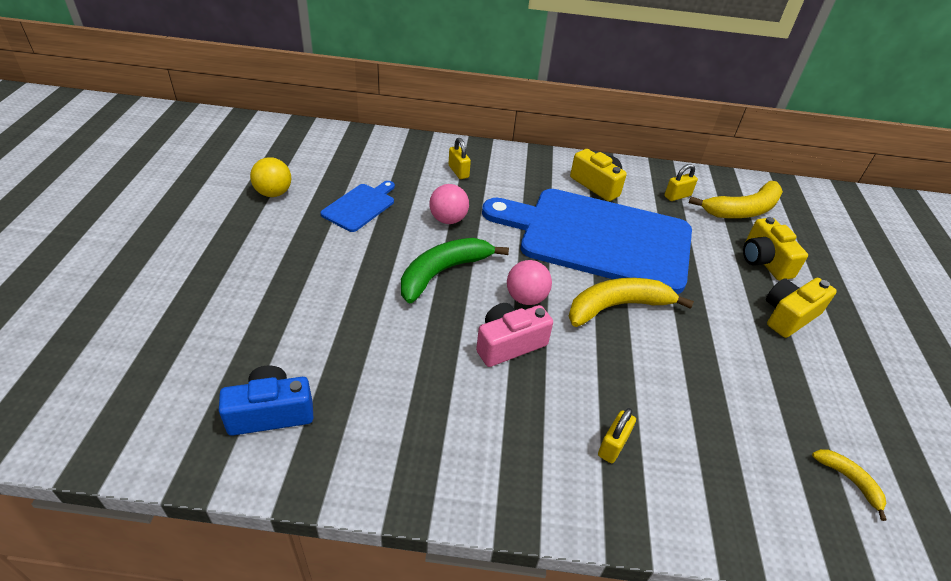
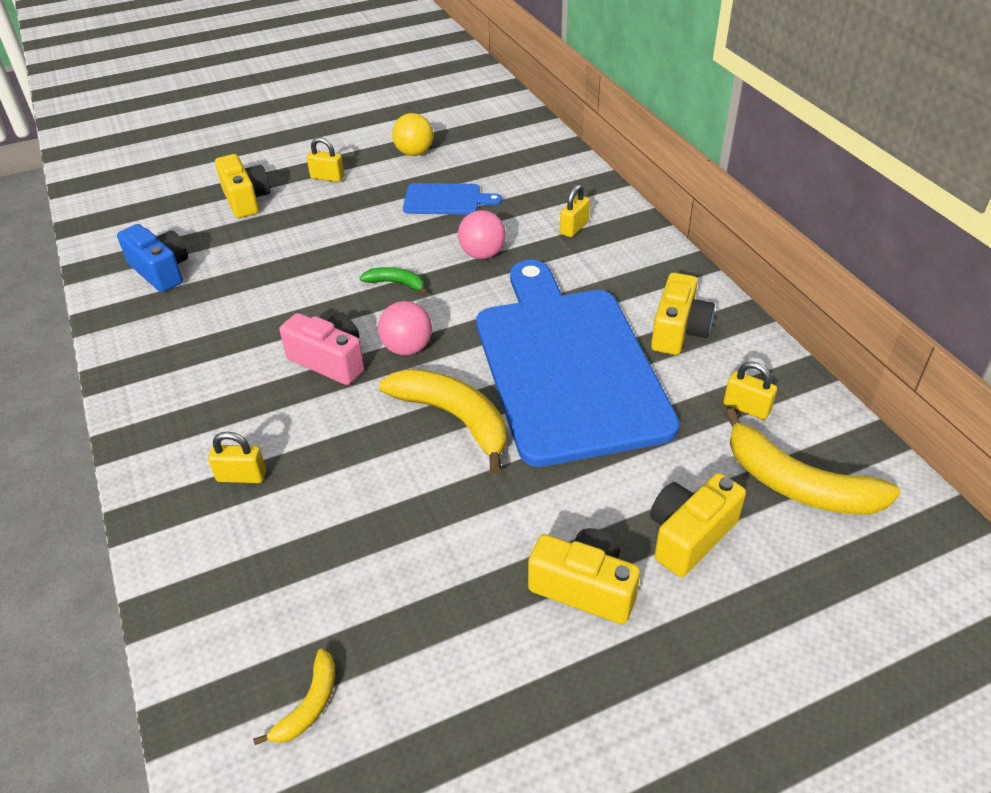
camera: 65 degrees right, 0 degrees up
green banana [401,238,509,303] -> green banana [360,267,427,295], size x0.50
none -> yellow camera [215,154,271,218]
none -> yellow padlock [307,137,344,182]

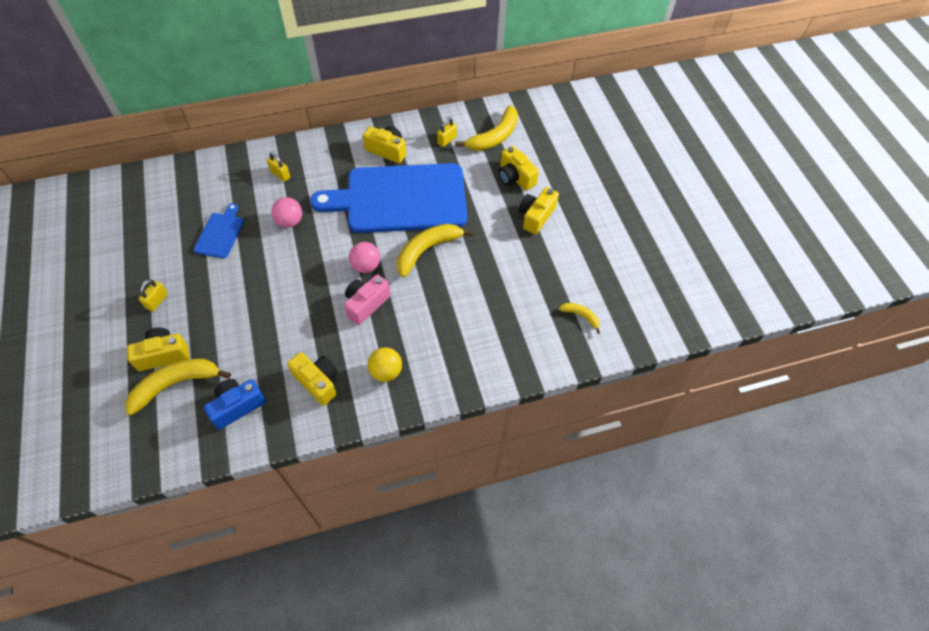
camera: 85 degrees left, 15 degrees up
yellow padlock [208,432,266,483] -> none
green banana [360,267,427,295] -> none
yellow ball [392,113,433,156] -> yellow ball moved to [368,347,402,382]
none -> yellow banana [125,359,231,415]
none -> yellow camera [287,352,338,406]

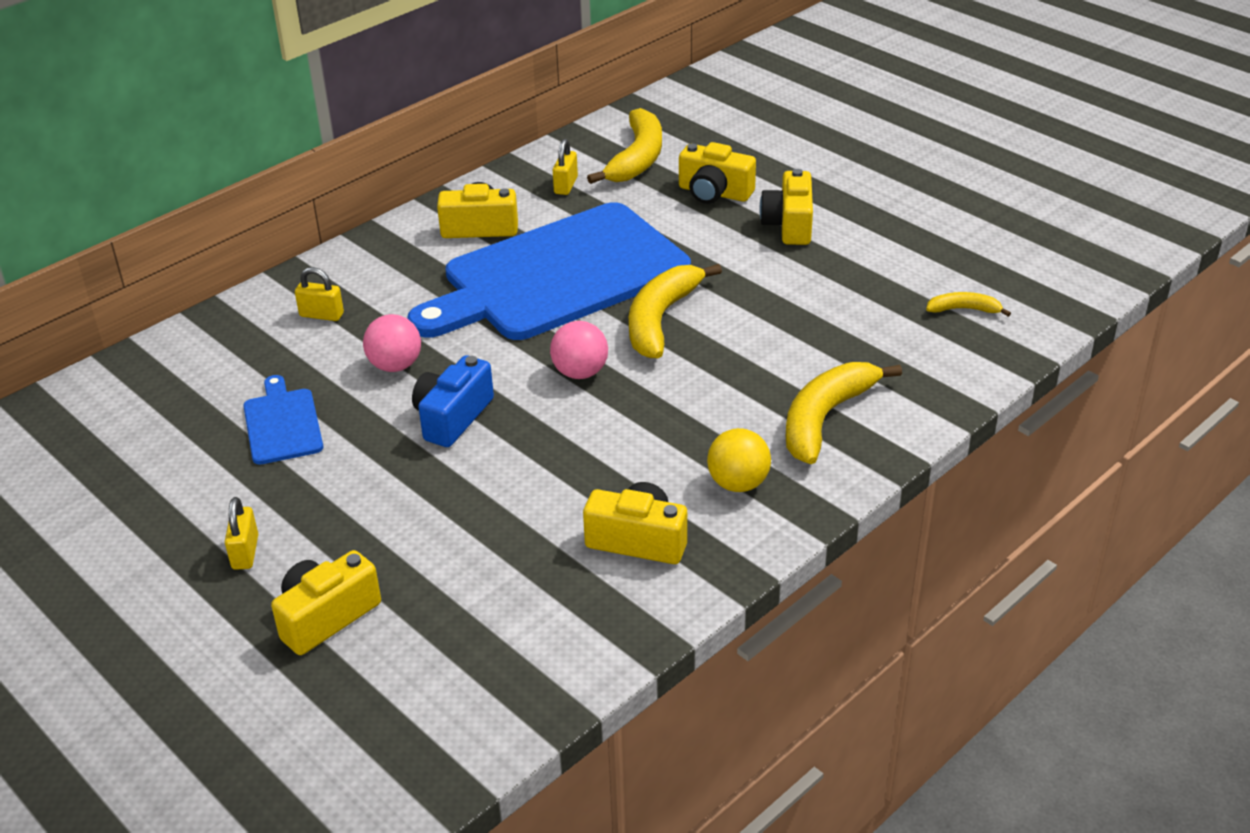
camera: 25 degrees left, 20 degrees down
yellow banana [125,359,231,415] -> yellow banana moved to [786,362,902,464]
blue camera [204,379,266,429] -> blue camera moved to [412,355,494,447]
pink camera [344,274,391,325] -> none

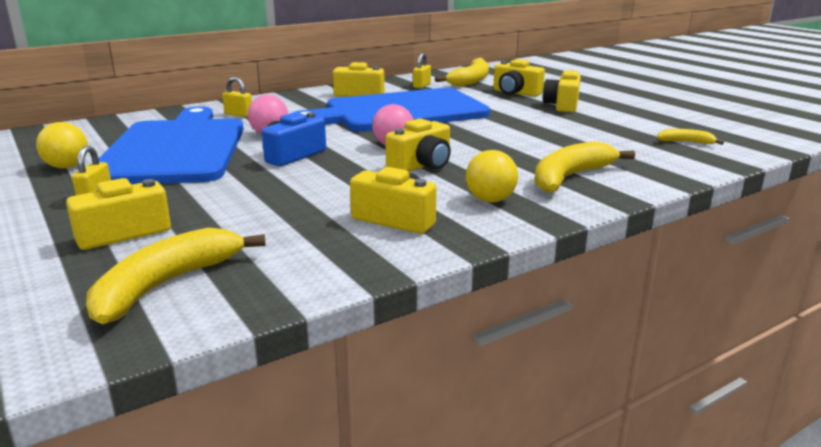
camera: 10 degrees right, 15 degrees down
blue cutting board [243,375,323,465] -> blue cutting board [99,107,244,185], size x2.40
yellow banana [629,264,722,358] -> yellow banana moved to [86,228,266,324]
none -> yellow ball [36,122,88,168]
none -> yellow camera [385,118,451,171]

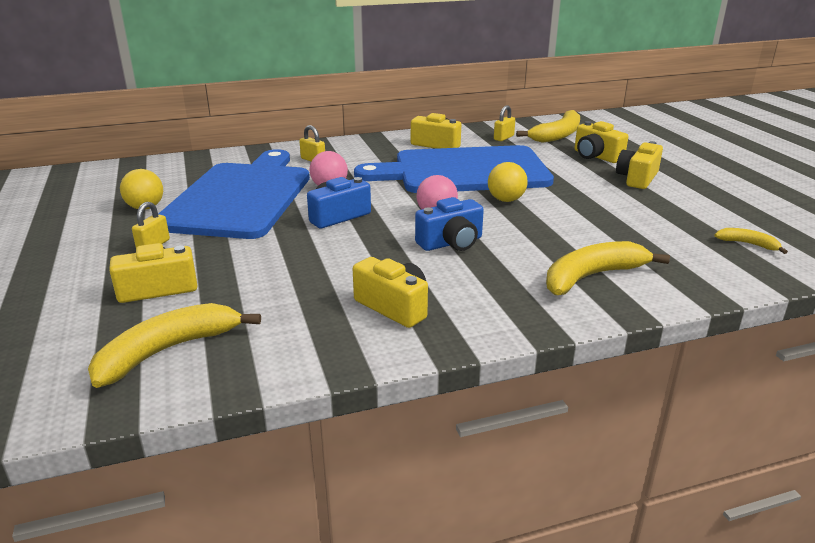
camera: 15 degrees right, 5 degrees up
yellow camera [385,118,451,171] -> blue camera [415,197,484,251]
yellow ball [466,150,518,202] -> yellow ball moved to [488,162,528,202]

